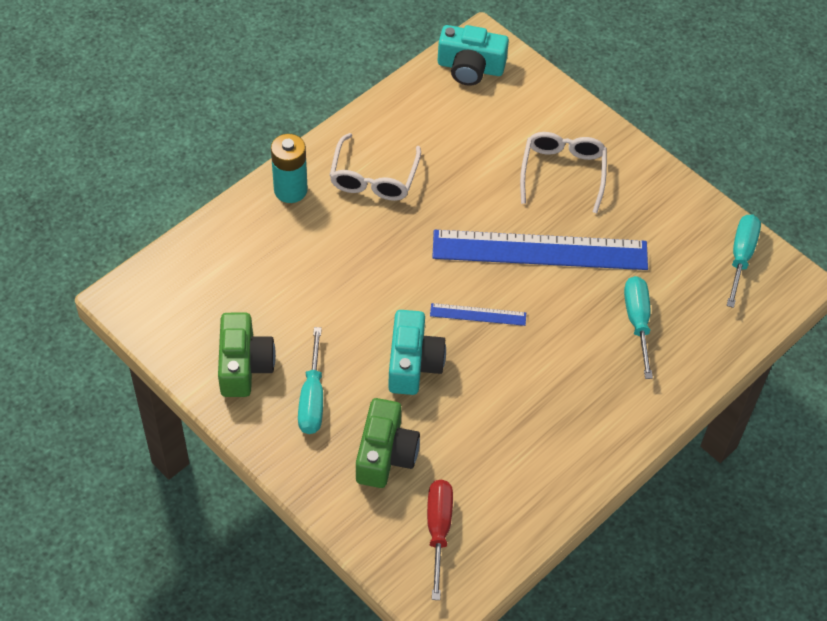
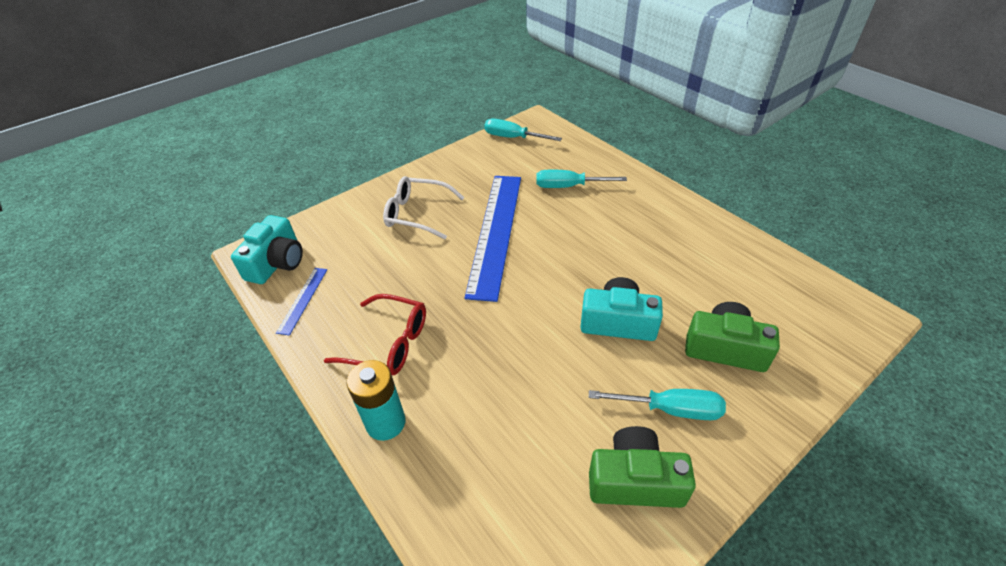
camera: 80 degrees left, 10 degrees down
white glasses [329,133,421,201] -> red glasses [324,294,426,375]
red screwdriver [427,480,453,600] -> none
blue ruler [430,303,526,326] -> blue ruler moved to [276,268,327,335]

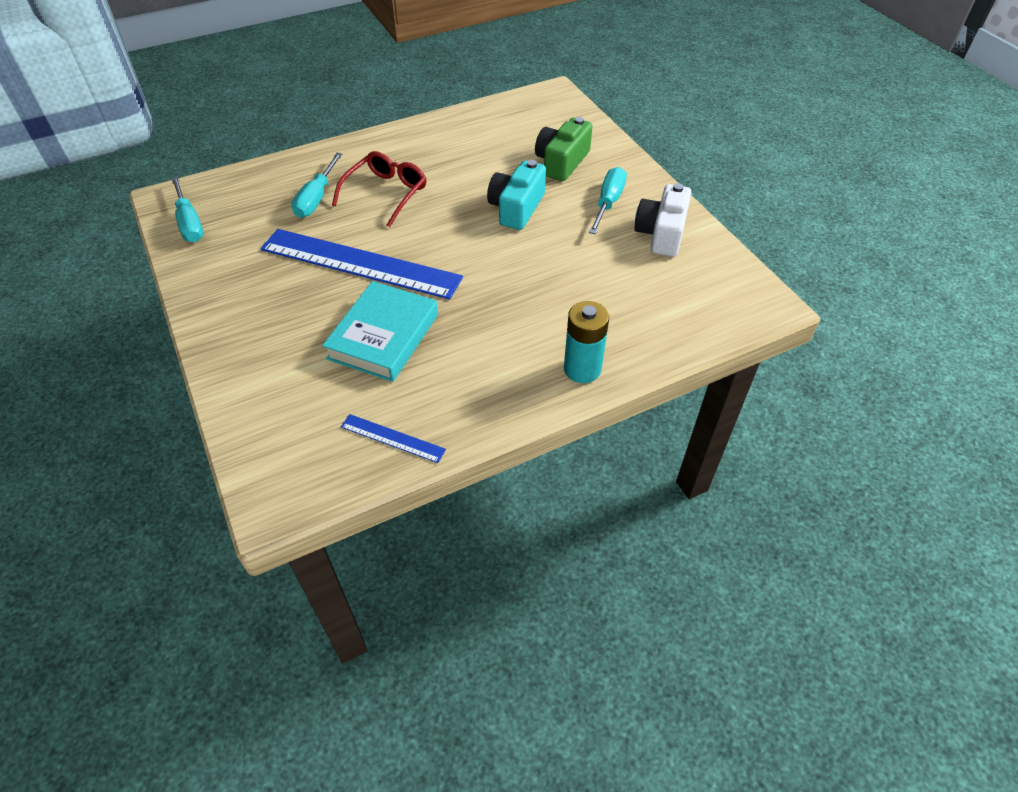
camera: 80 degrees left, 5 degrees up
turquoise camera [231,215,303,284] -> none
red glasses [324,294,426,375] -> red glasses moved to [332,151,427,227]
white glasses [383,176,465,239] -> none
turquoise screwdriver [484,119,562,141] -> turquoise screwdriver turned 60 degrees counterclockwise [171,177,204,242]
green camera [589,426,696,508] -> white camera [634,183,691,257]
none -> turquoise book [322,281,438,382]

